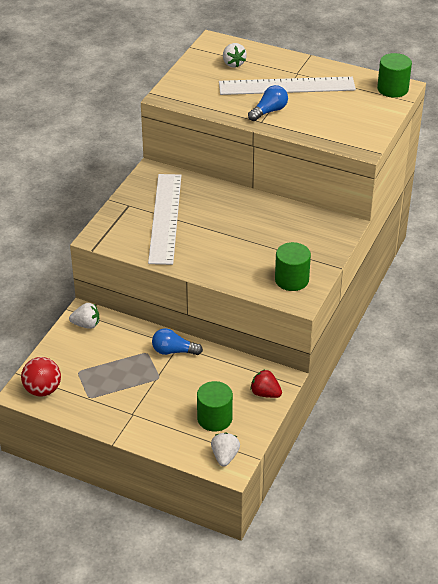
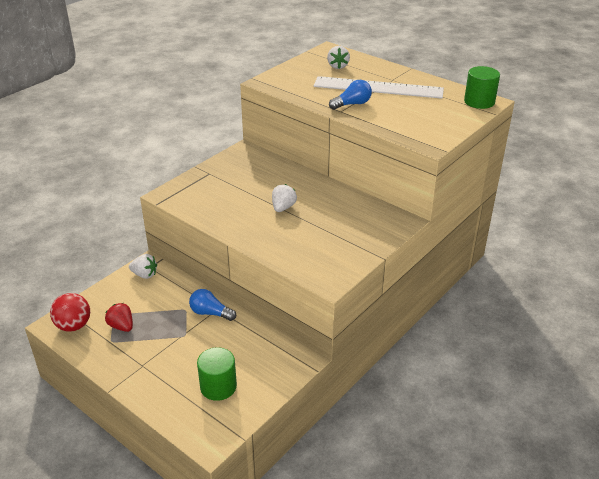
camera: 15 degrees right, 5 degrees down
white ruler [148,174,181,265] -> none
white strawberry [211,433,240,467] -> white strawberry moved to [272,184,297,212]
red strawberry [250,369,282,398] -> red strawberry moved to [105,303,133,332]
green cylinder [275,242,311,291] -> none

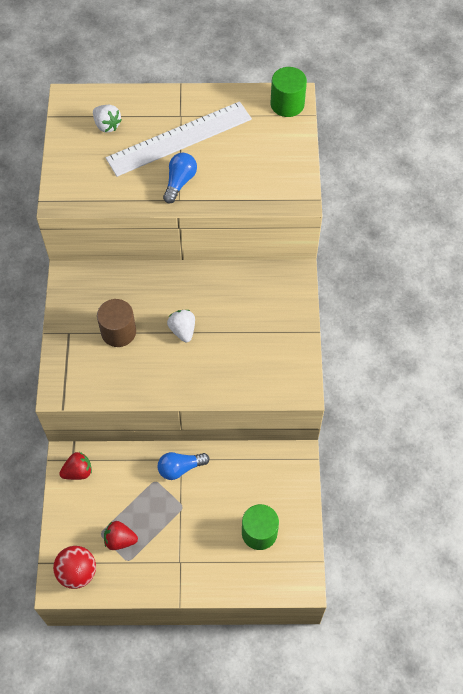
camera: 40 degrees left, 25 degrees up
white strawberry [129,254,157,279] -> red strawberry [59,452,92,480]
none -> brown cylinder [97,299,136,347]

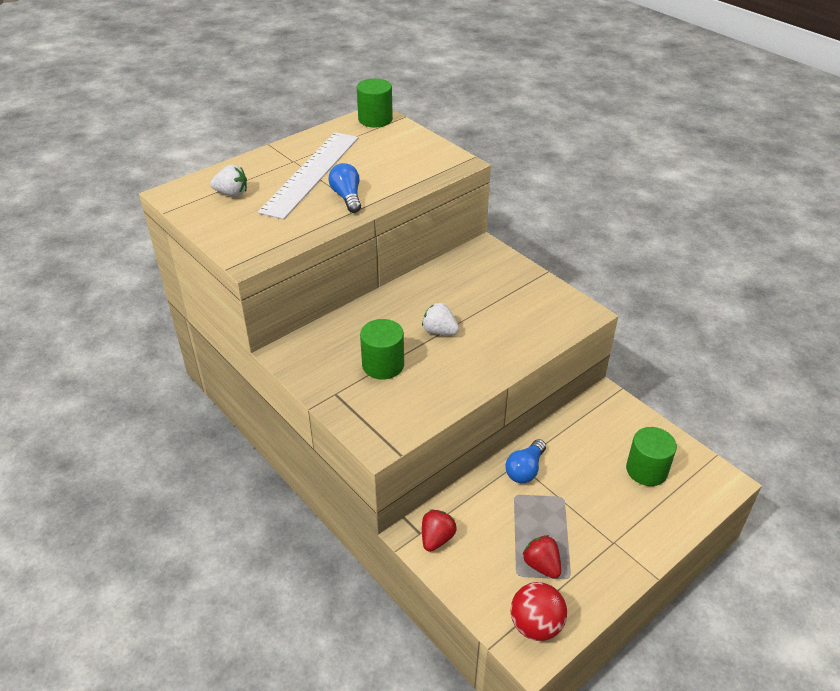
camera: 40 degrees left, 20 degrees down
brown cylinder [97,299,136,347] -> green cylinder [360,319,404,379]
red strawberry [104,521,138,550] -> red strawberry turned 90 degrees clockwise [523,535,561,579]

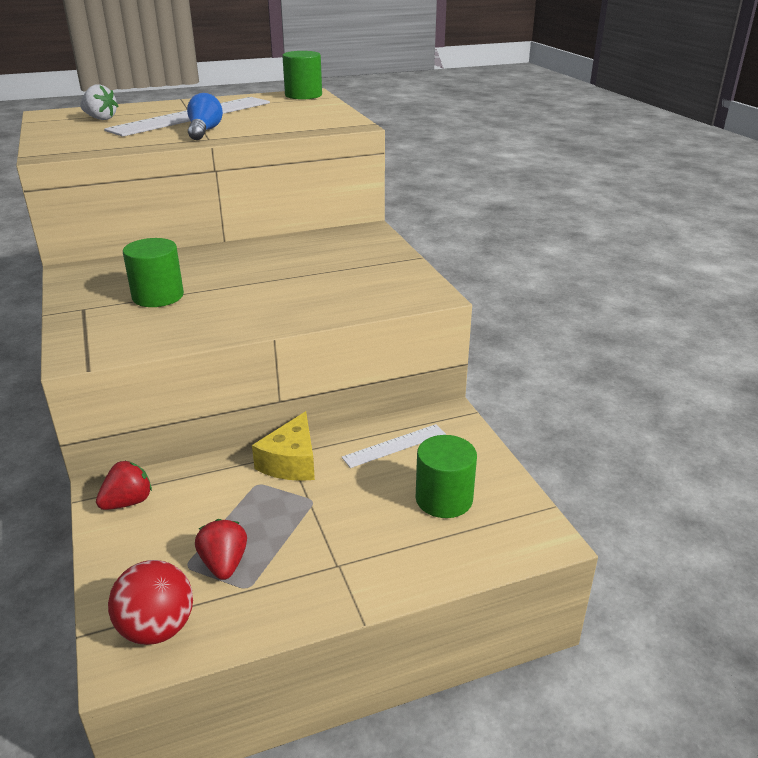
camera: 20 degrees right, 10 degrees down
white strawberry [422,303,459,335] -> none
blue light bulb [505,439,546,483] -> yellow cheese [252,411,315,481]
none -> white ruler [342,424,446,468]

